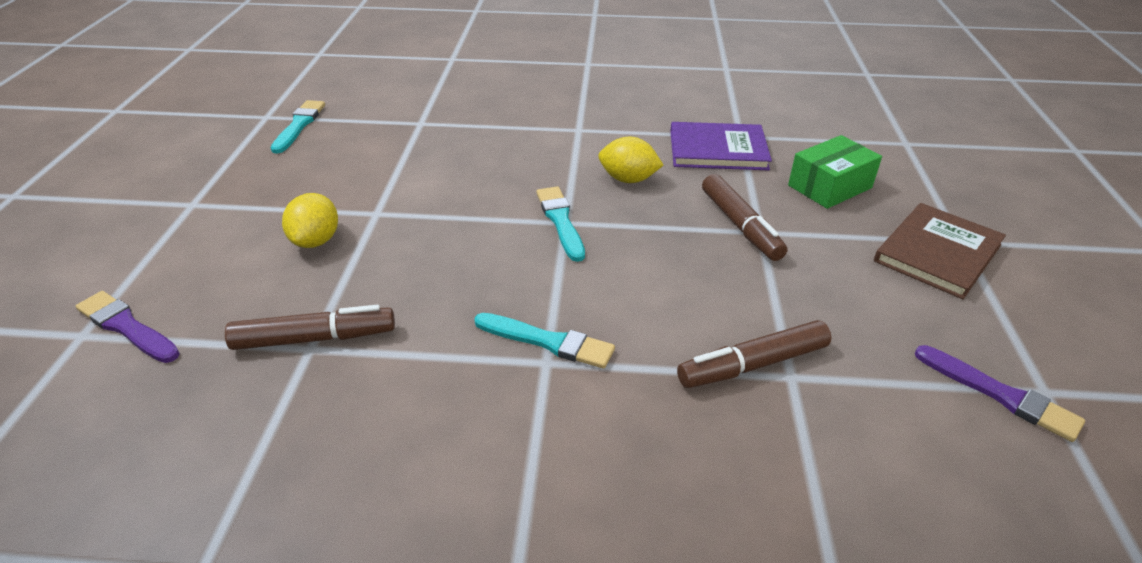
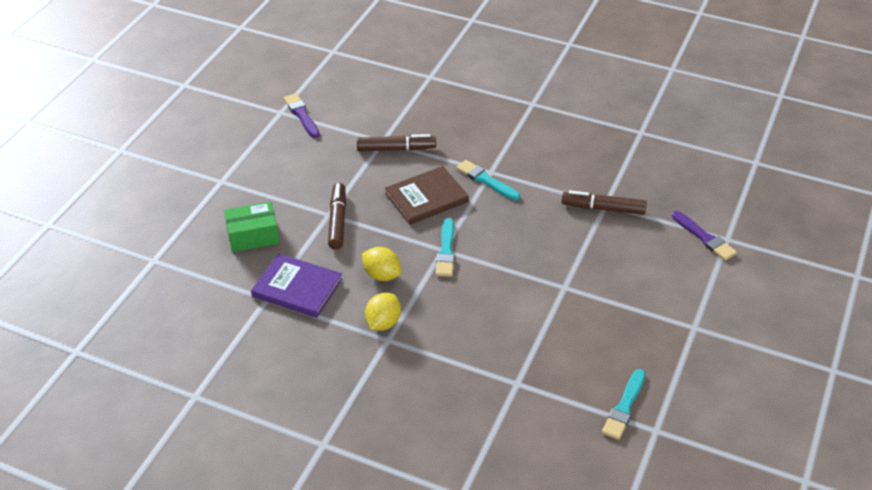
camera: 160 degrees left, 5 degrees up
yellow lemon [282,193,338,248] -> yellow lemon moved to [365,293,401,331]
brown book [874,203,1006,299] -> brown book moved to [385,166,469,225]

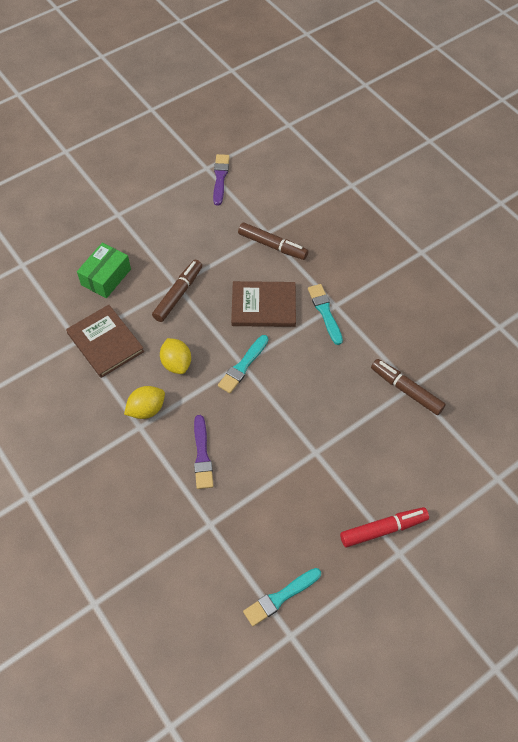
camera: 30 degrees right, 15 degrees up
green box [224,202,279,252] -> green box turned 75 degrees counterclockwise [77,243,131,298]
purple book [251,253,342,318] -> brown book [66,305,144,378]
purple brush [672,211,737,261] -> purple brush moved to [194,415,213,489]
none -> red marker [340,507,429,548]

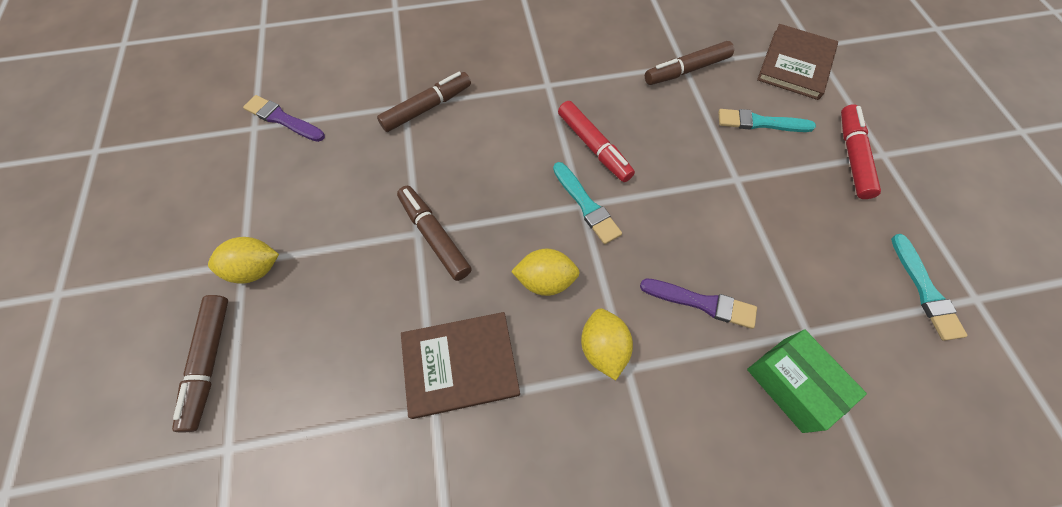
camera: 65 degrees left, 5 degrees up
green box [77,243,131,298] -> green box moved to [747,329,867,433]
brown book [231,281,296,327] -> brown book moved to [757,24,838,100]
turquoise brush [308,284,343,345] -> turquoise brush moved to [718,109,816,132]
none -> brown marker [172,295,228,432]
none -> yellow lemon [208,237,279,284]
none -> red marker [558,101,635,182]

